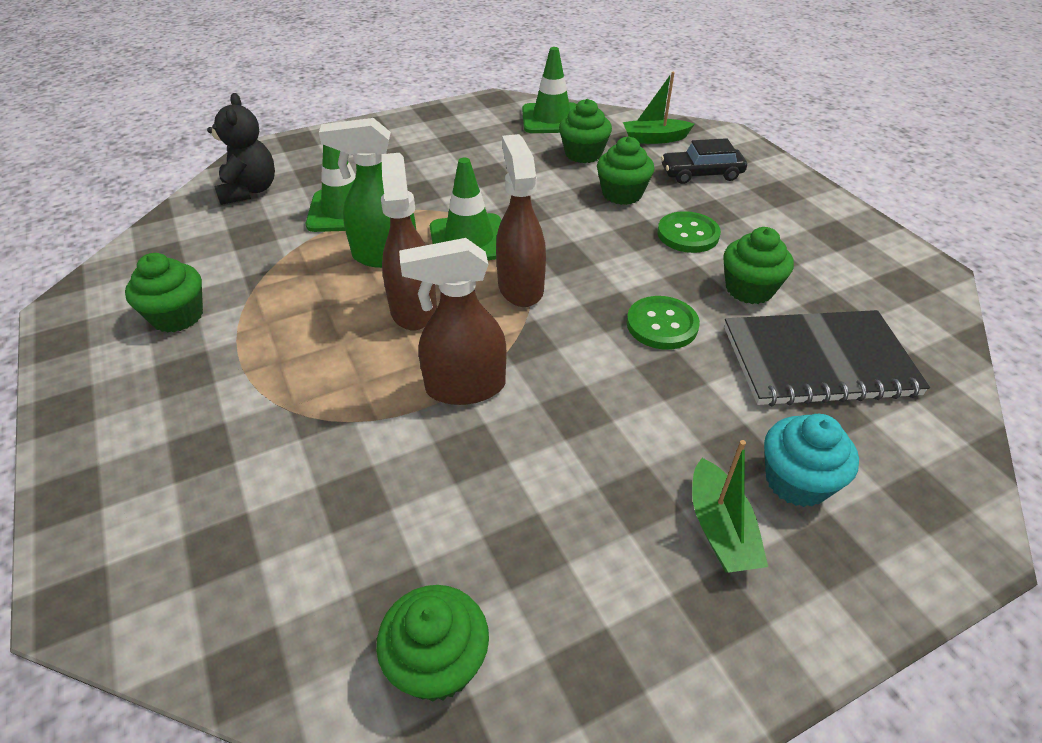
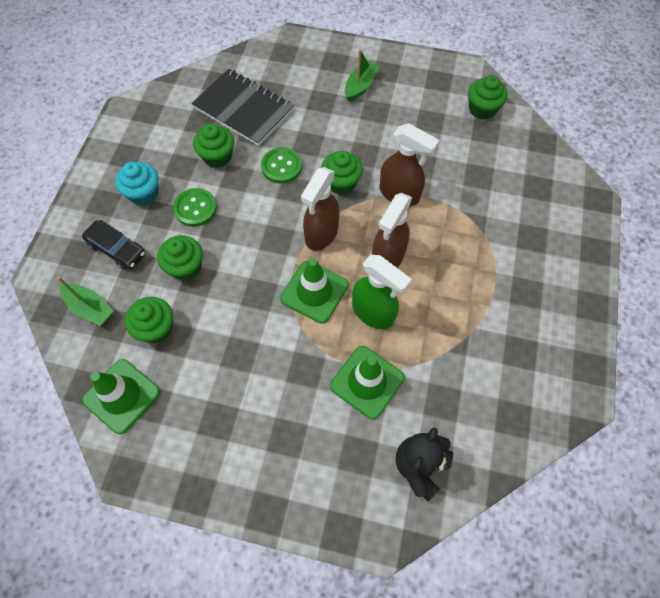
camera: 140 degrees left, 20 degrees up
green cupcake [125,253,203,333] -> green cupcake moved to [321,151,363,195]
turquoise cupcake [764,414,859,507] -> turquoise cupcake moved to [115,162,159,206]

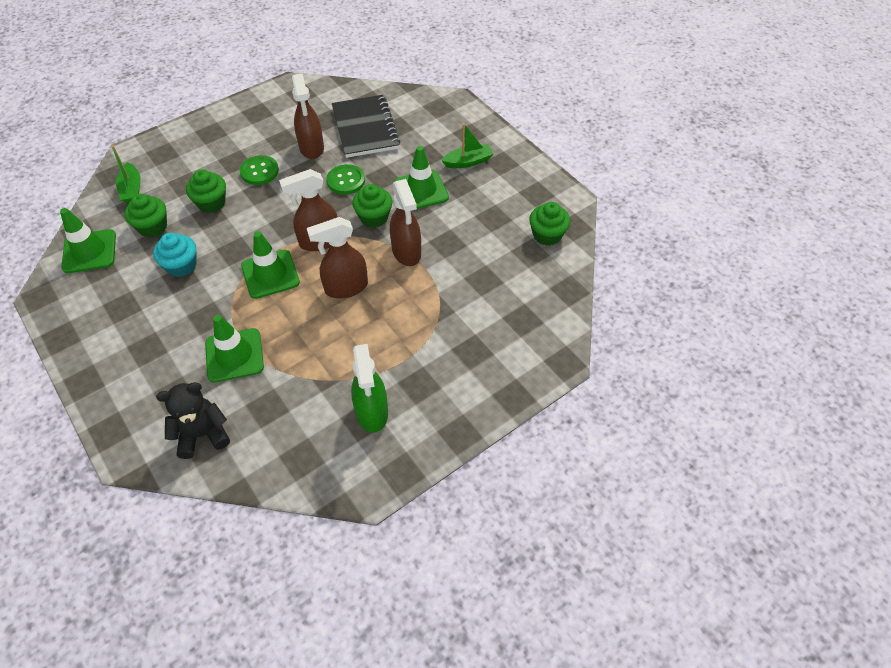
camera: 40 degrees right, 10 degrees down
black car [82,220,146,270] -> none
turquoise cupcake [115,162,159,206] -> turquoise cupcake moved to [153,233,197,277]
green cupcake [193,124,234,168] -> brown spray bottle [292,73,324,159]
green spray bottle [352,255,412,329] -> green spray bottle moved to [351,344,388,433]
none -> green traffic cone [394,146,449,209]

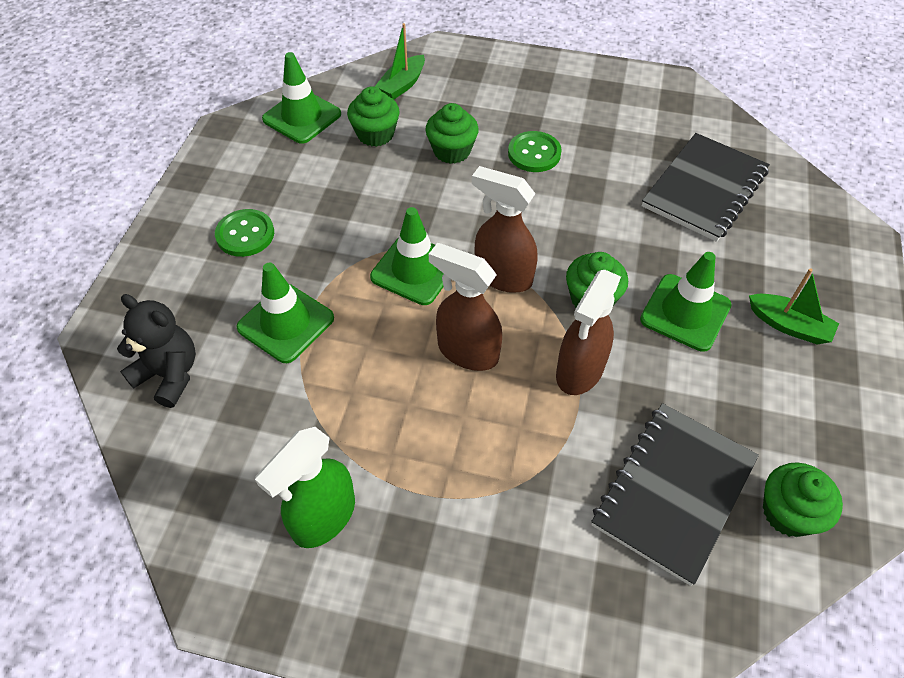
camera: 50 degrees right, 0 degrees up
turquoise cupcake [153,233,197,277] -> none
brown spray bottle [292,73,324,159] -> none
green button [326,164,365,195] -> green button moved to [215,209,274,257]
none -> black notebook [591,403,759,586]

